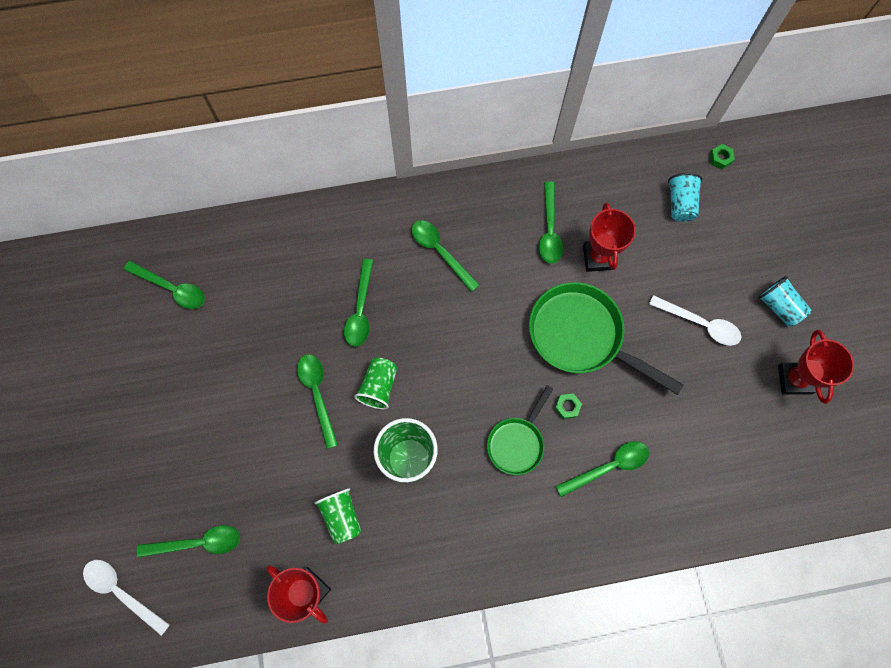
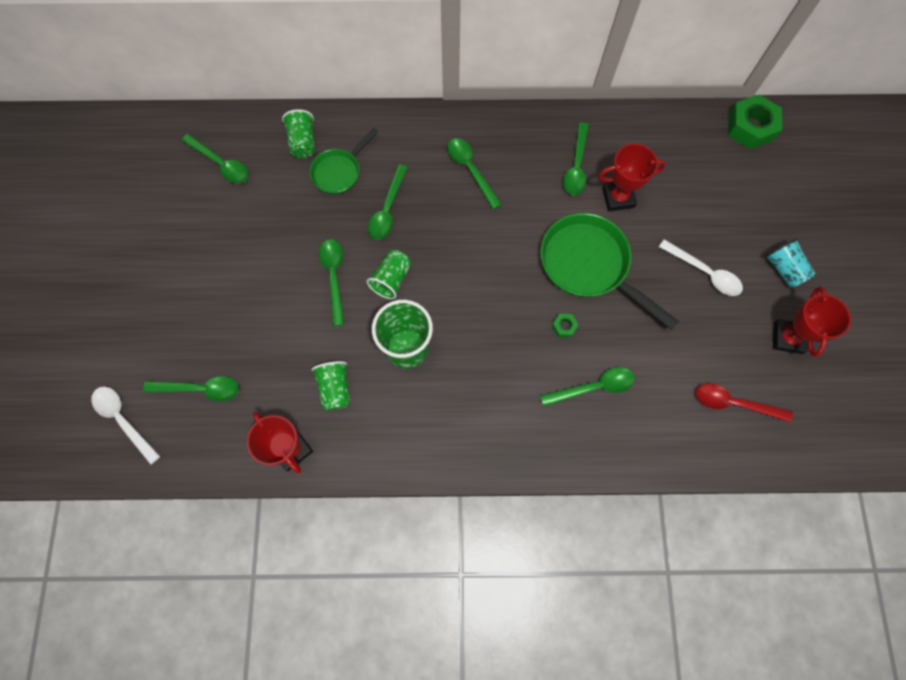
camera: 10 degrees right, 0 degrees up
green pan [487,385,553,475] -> green pan moved to [310,128,378,194]
red trophy [583,202,636,272] -> red trophy turned 75 degrees clockwise [598,144,666,212]
turquoise cup [668,173,702,222] -> none
green nut [710,144,735,169] -> green nut [728,95,782,150], size x2.25
none -> green cup [282,109,315,158]
none -> red spoon [696,383,793,422]

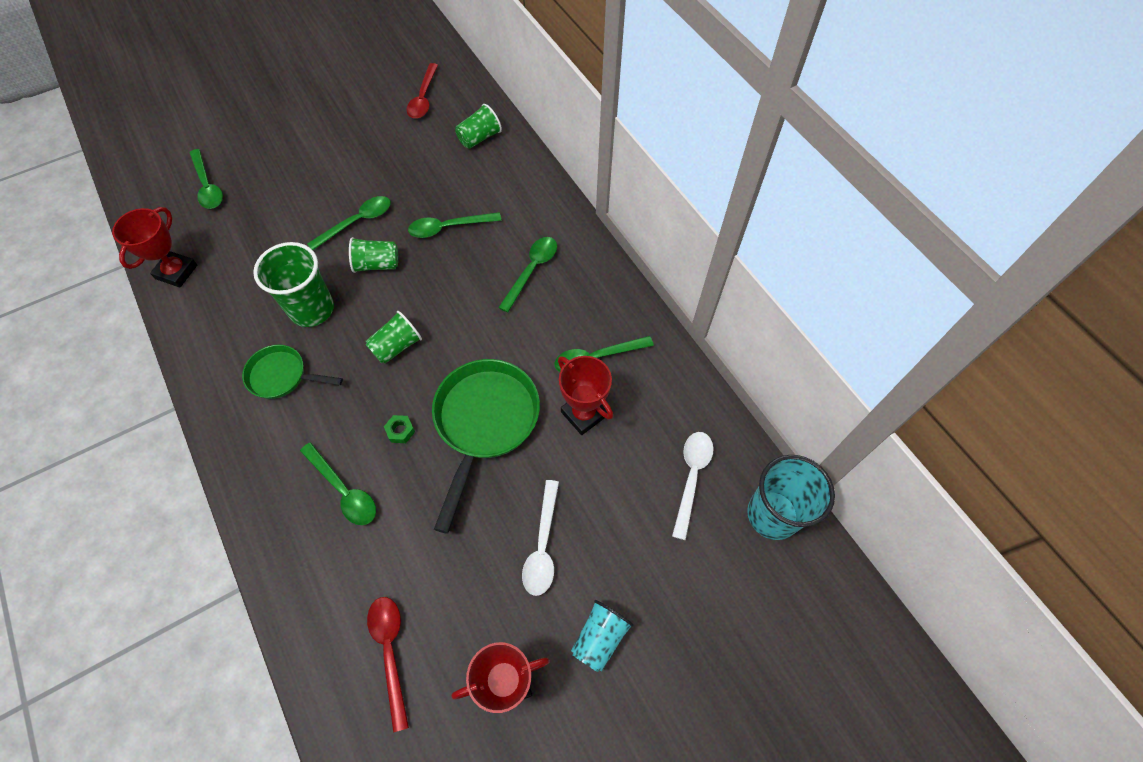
camera: 60 degrees right, 10 degrees down
white spoon [91,387,161,465] -> white spoon moved to [672,432,714,540]
green spoon [182,134,249,183] -> red spoon [407,63,438,119]
green pan [310,128,378,194] -> green pan moved to [242,345,343,399]
green cup [312,361,350,411] -> green cup moved to [365,311,422,364]
green nut [728,95,782,150] -> turquoise cup [747,455,835,540]

